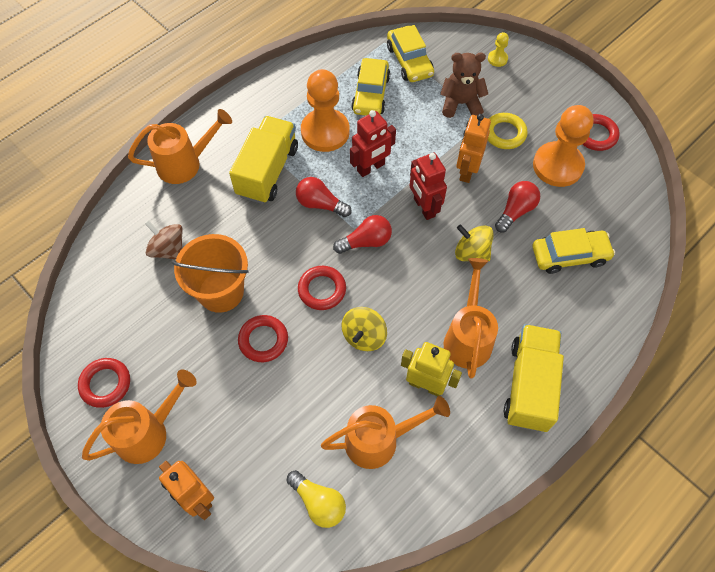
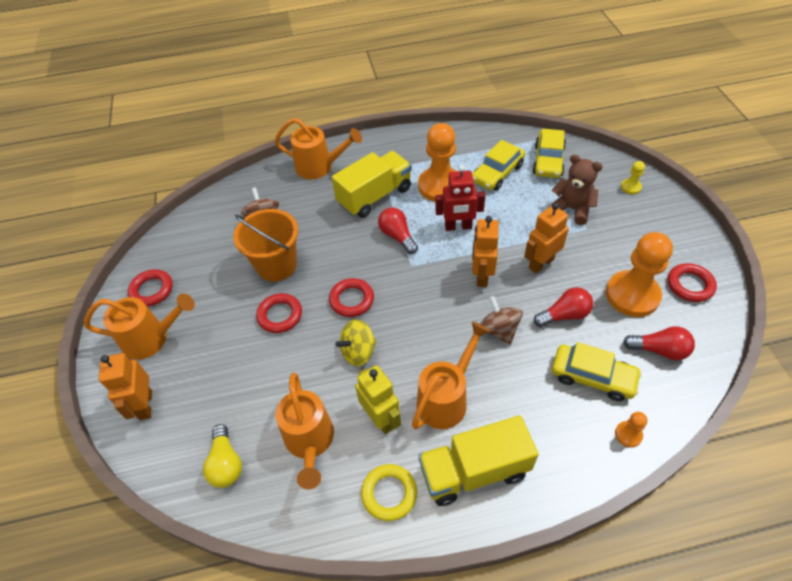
camera: 35 degrees right, 10 degrees down
orange watering can [321,396,450,469] -> orange watering can turned 60 degrees clockwise [276,373,334,490]
red light bulb [333,215,392,254] -> red light bulb moved to [623,326,695,360]
red robot [410,153,447,220] -> orange robot [472,216,499,287]
yellow spinning top [455,224,494,261] -> brown spinning top [480,296,523,345]
yellow ring [488,113,528,149] -> yellow ring moved to [361,464,417,521]
yellow truck [504,324,564,432] -> yellow truck turned 150 degrees counterclockwise [418,415,539,506]
none -> orange pawn [615,412,647,447]

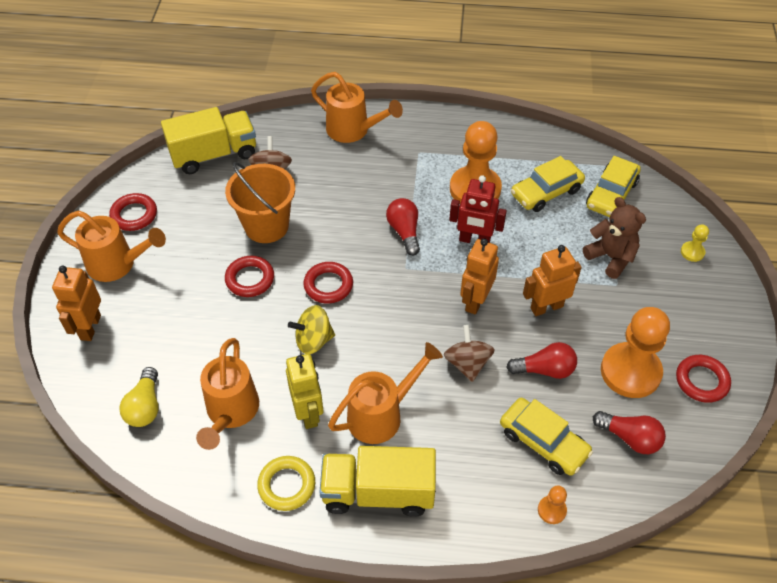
camera: 15 degrees right, 0 degrees up
yellow truck [332,151,412,218] -> yellow truck moved to [161,107,256,174]

